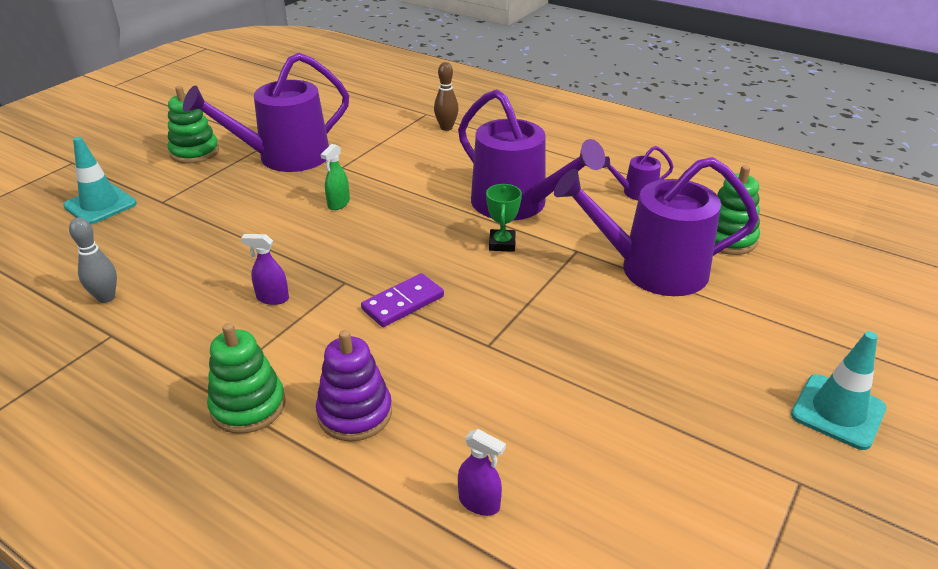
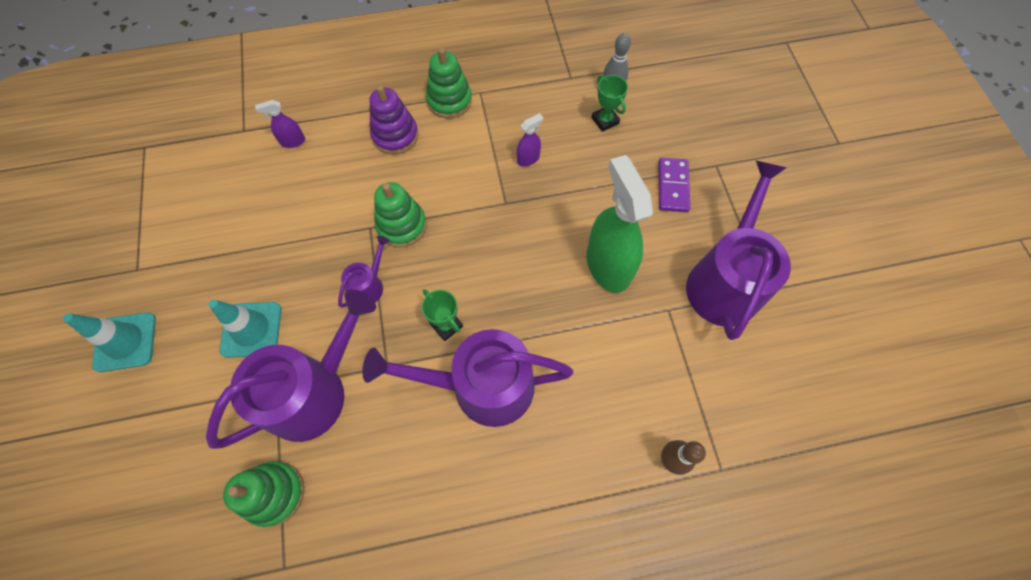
camera: 135 degrees right, 30 degrees up
turquoise traffic cone [63,137,137,224] -> turquoise traffic cone moved to [208,300,282,358]
green stacking toy [168,86,219,164] -> green stacking toy moved to [374,182,427,248]
green spray bottle [321,144,350,210] -> green spray bottle [586,155,653,293], size x2.27
purple domino [361,273,444,327] -> purple domino moved to [658,158,690,212]
purple watering can [602,146,673,200] -> purple watering can moved to [338,236,390,308]
none -> green trophy [591,75,628,132]

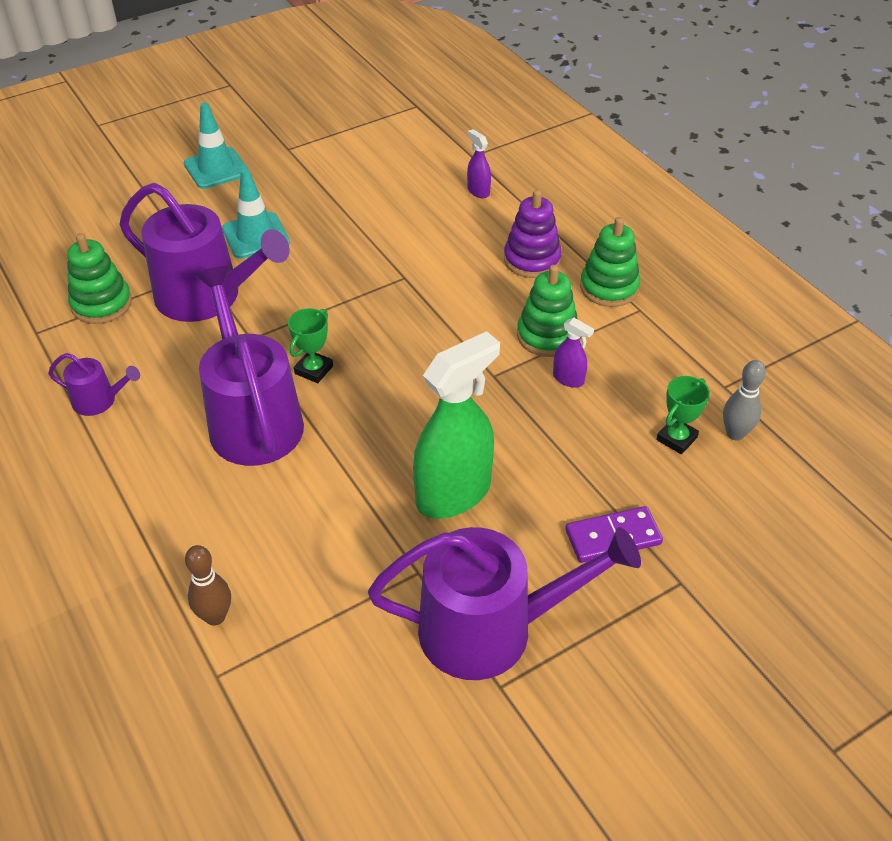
camera: 70 degrees right, 20 degrees down
purple watering can [338,236,390,308] -> purple watering can moved to [48,353,140,416]
green stacking toy [374,182,427,248] -> green stacking toy moved to [517,265,577,357]

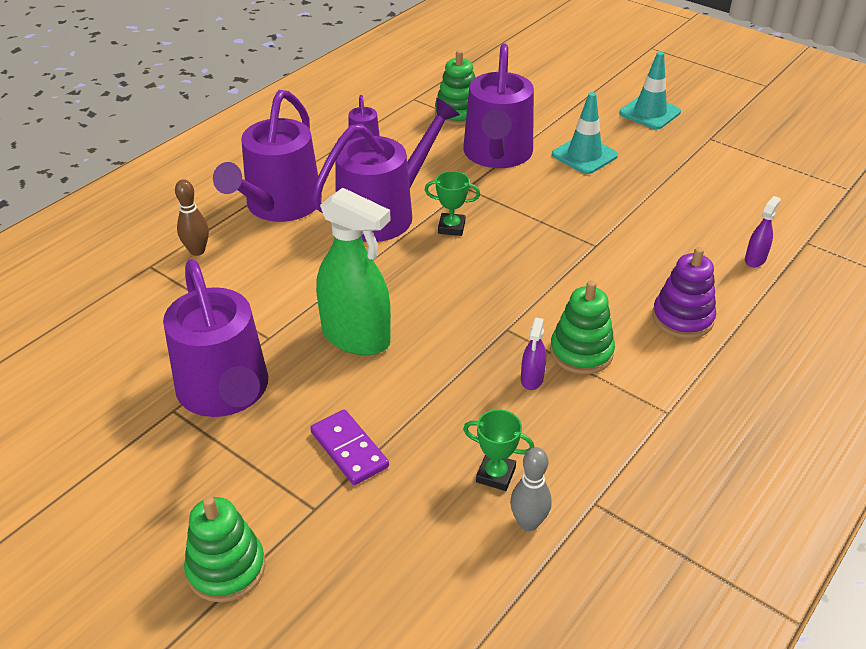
camera: 70 degrees right, 5 degrees down
green stacking toy [580,217,640,307] -> green stacking toy moved to [184,496,265,602]
none -> purple watering can [213,90,322,222]

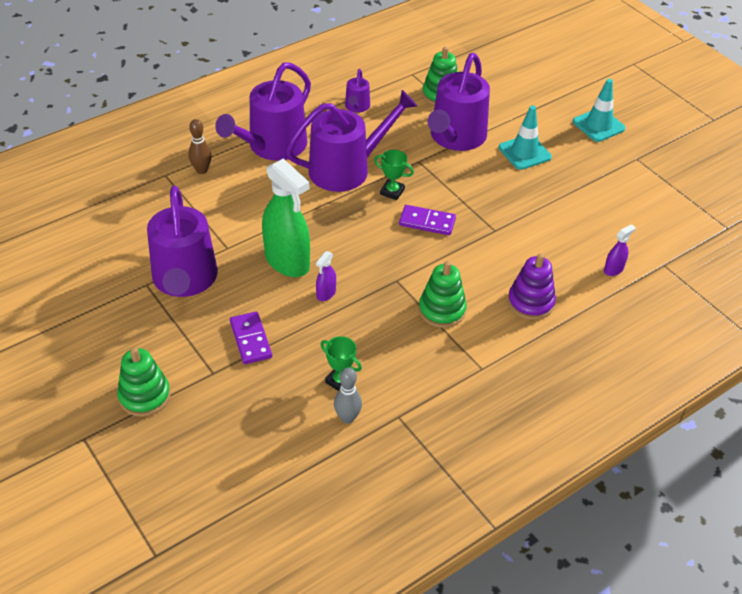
camera: 15 degrees right, 5 degrees up
purple spray bottle [521,318,546,390] -> purple spray bottle moved to [316,251,336,301]
none -> purple domino [399,205,456,235]

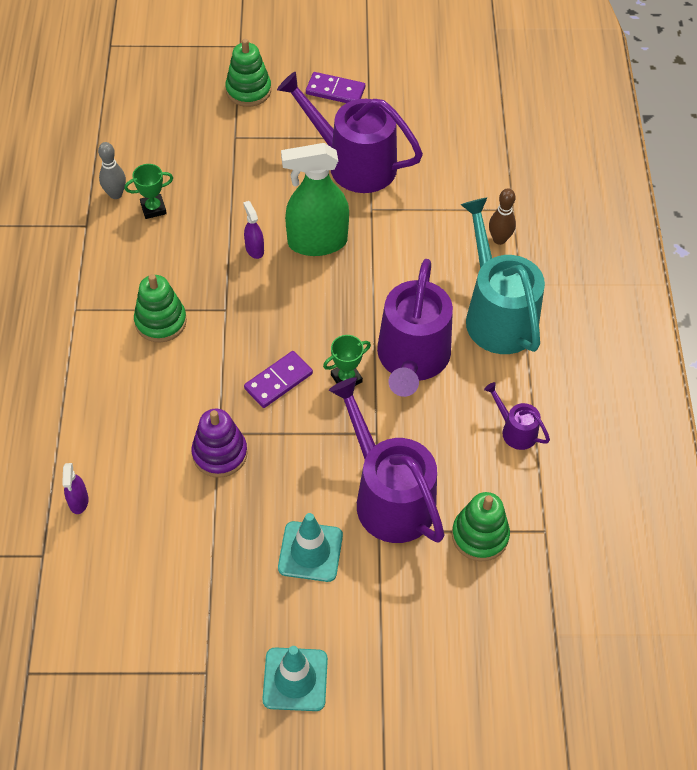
camera: 125 degrees right, 10 degrees up
purple watering can [215,62,311,161] -> turquoise watering can [461,197,545,354]
purple domino [230,312,272,364] -> purple domino moved to [306,72,365,103]
purple stacking toy [508,253,556,320] -> purple stacking toy moved to [191,409,248,478]

